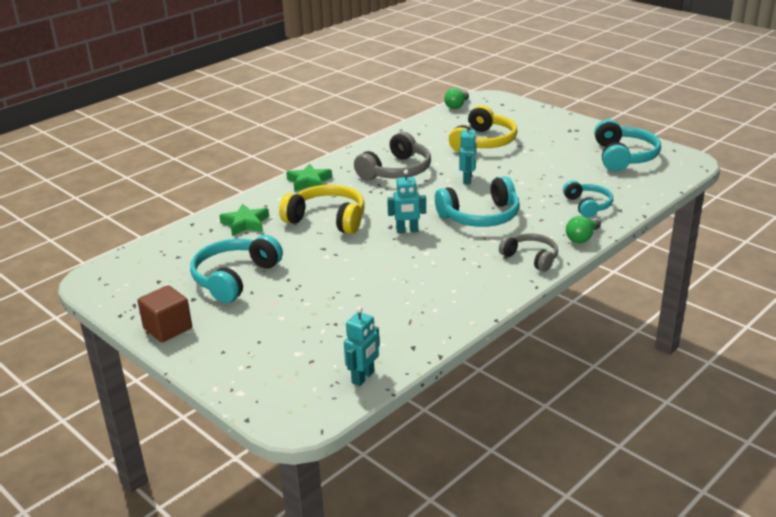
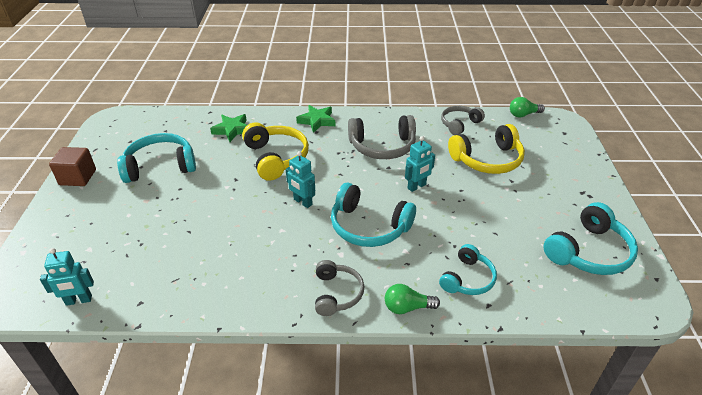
camera: 45 degrees right, 10 degrees up
none -> grey headphones [441,106,485,135]

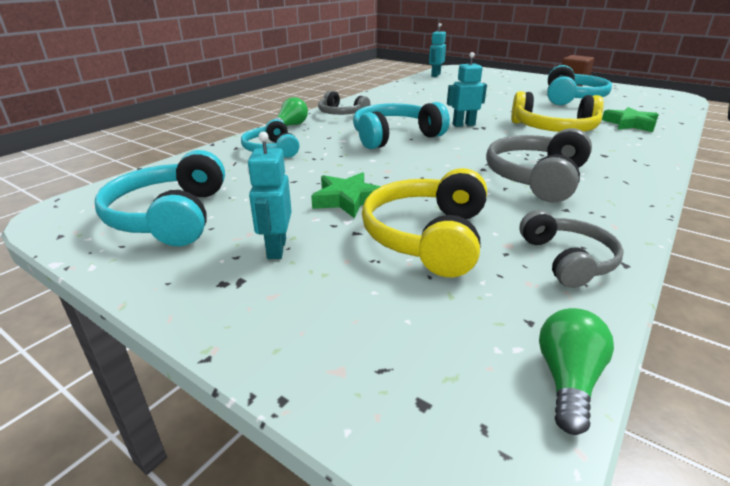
camera: 125 degrees right, 10 degrees down
green star [296,105,335,133] -> green star moved to [311,172,381,218]
turquoise robot [405,136,435,192] -> turquoise robot moved to [247,132,292,259]

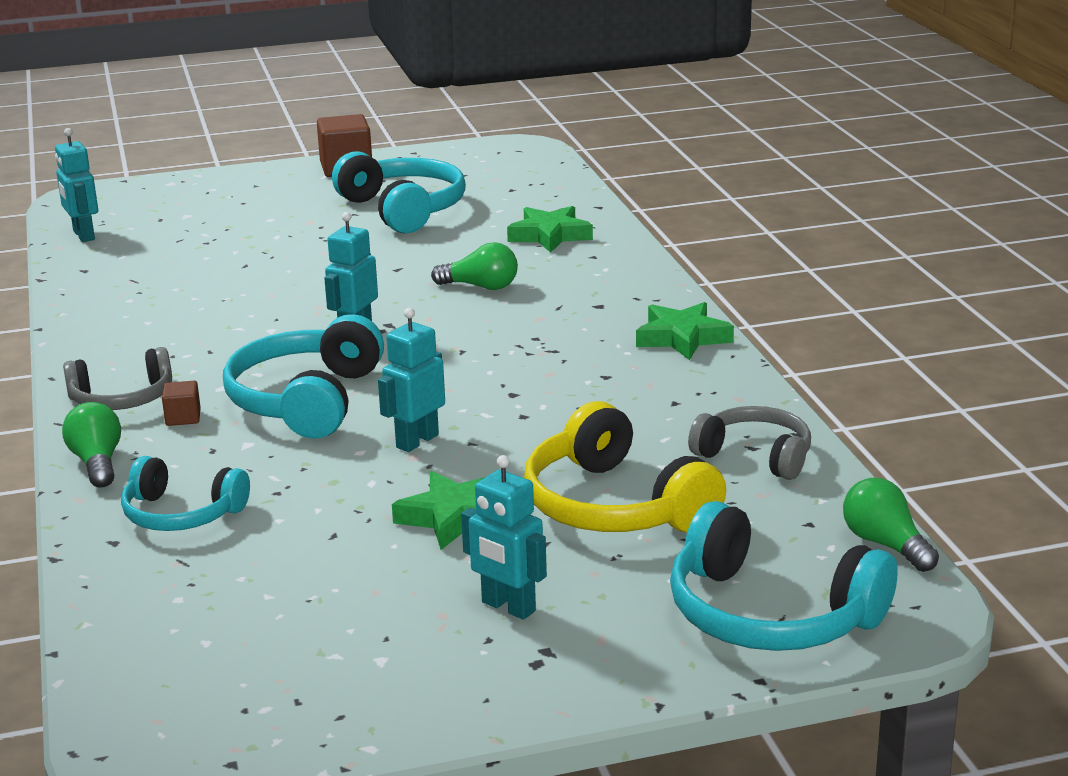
camera: 50 degrees left, 5 degrees down
turquoise headphones [95,150,225,246] -> turquoise headphones moved to [670,501,898,651]
grey headphones [486,128,592,203] -> none
yellow headphones [511,91,604,132] -> green light bulb [431,242,518,290]
none -> brown cube [162,381,201,426]
none -> turquoise robot [378,308,445,452]
none -> green star [636,302,734,360]

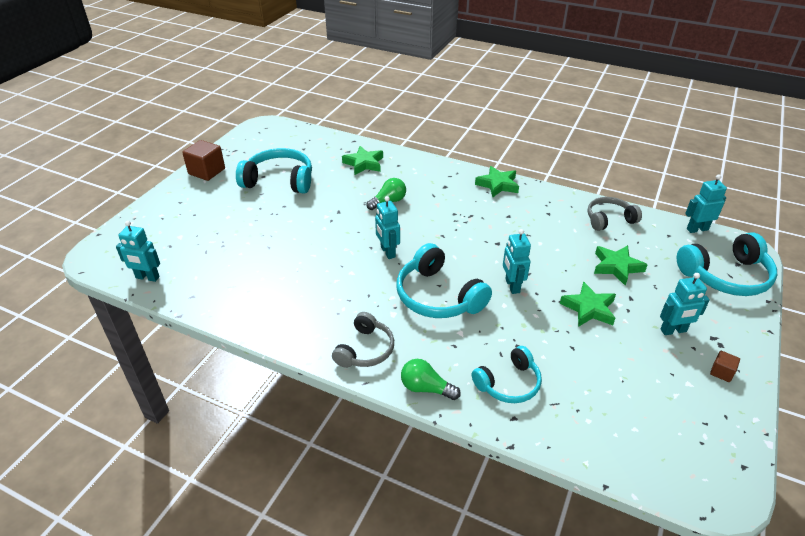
camera: 50 degrees left, 15 degrees up
brown cube [162,381,201,426] -> brown cube moved to [710,351,740,382]
yellow headphones [524,401,726,532] -> green star [594,245,648,286]
green light bulb [843,478,939,572] -> turquoise robot [685,175,727,233]

